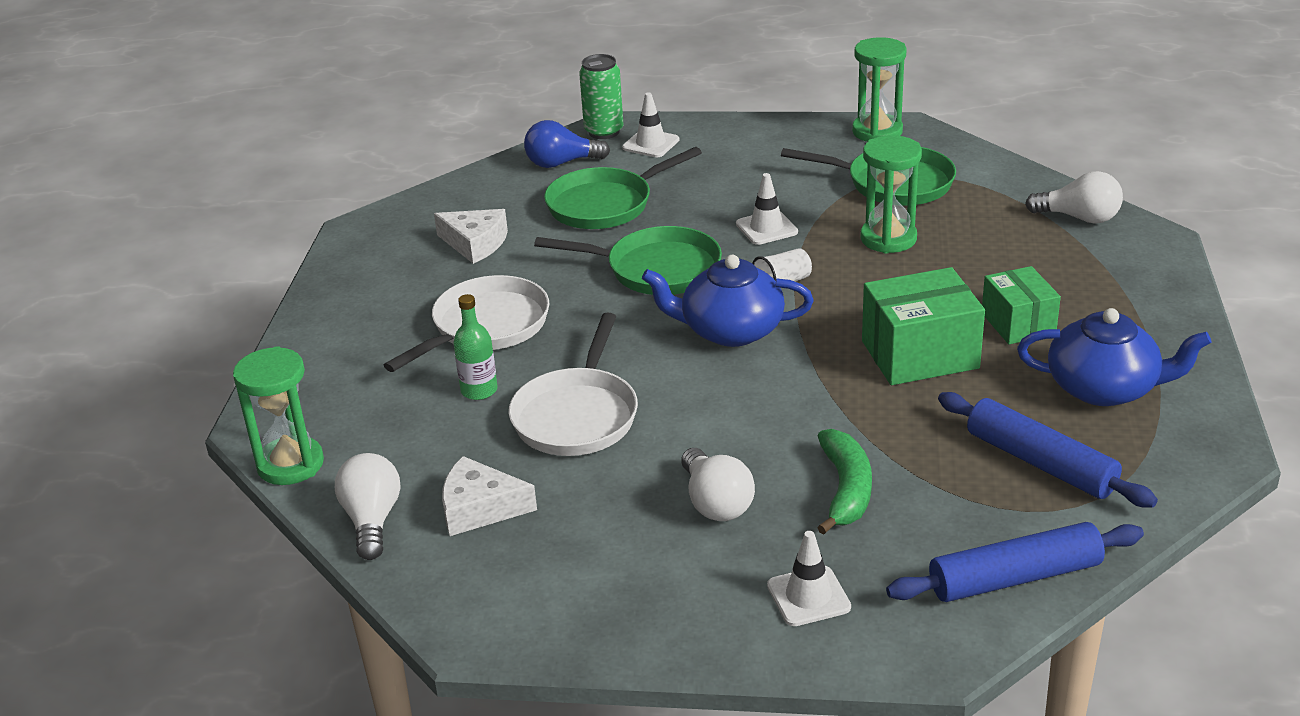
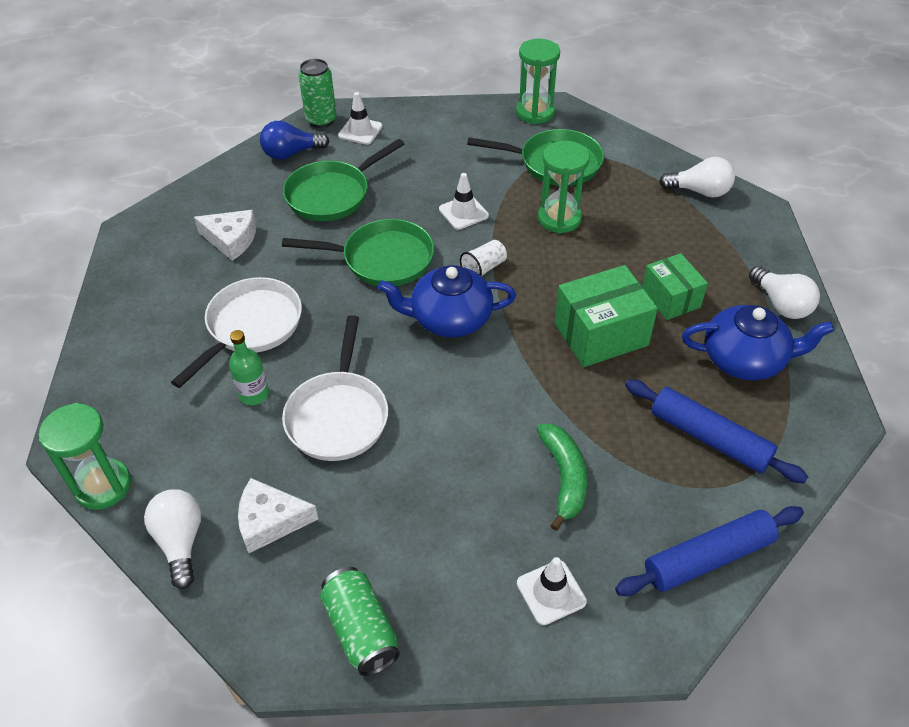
camera: 10 degrees left, 15 degrees up
white light bulb [681,448,755,521] -> white light bulb moved to [749,266,820,319]
none -> green can [320,567,400,676]

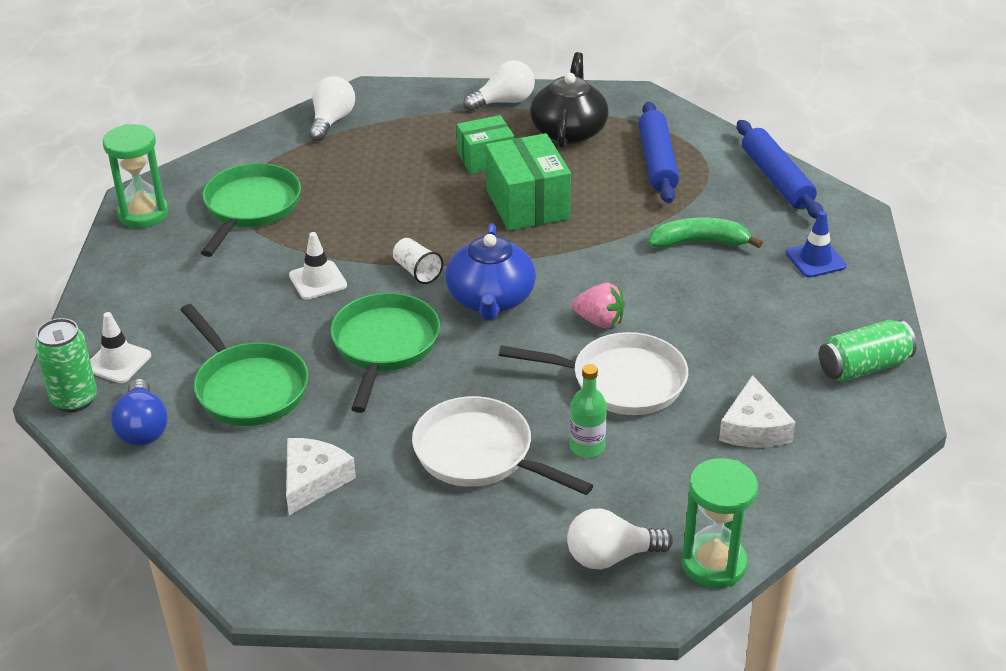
camera: 85 degrees left, 10 degrees down
white light bulb [144,489,201,589] -> white light bulb moved to [567,509,673,569]
white traffic cone [517,557,587,625] -> blue traffic cone [786,211,846,278]
green hourglass [538,141,590,234] -> none
blue rolling pin [625,379,808,484] -> blue rolling pin turned 45 degrees counterclockwise [638,101,679,203]
blue teapot [682,305,834,380] -> black teapot [530,52,609,148]
none -> pink strawberry [572,283,625,328]

